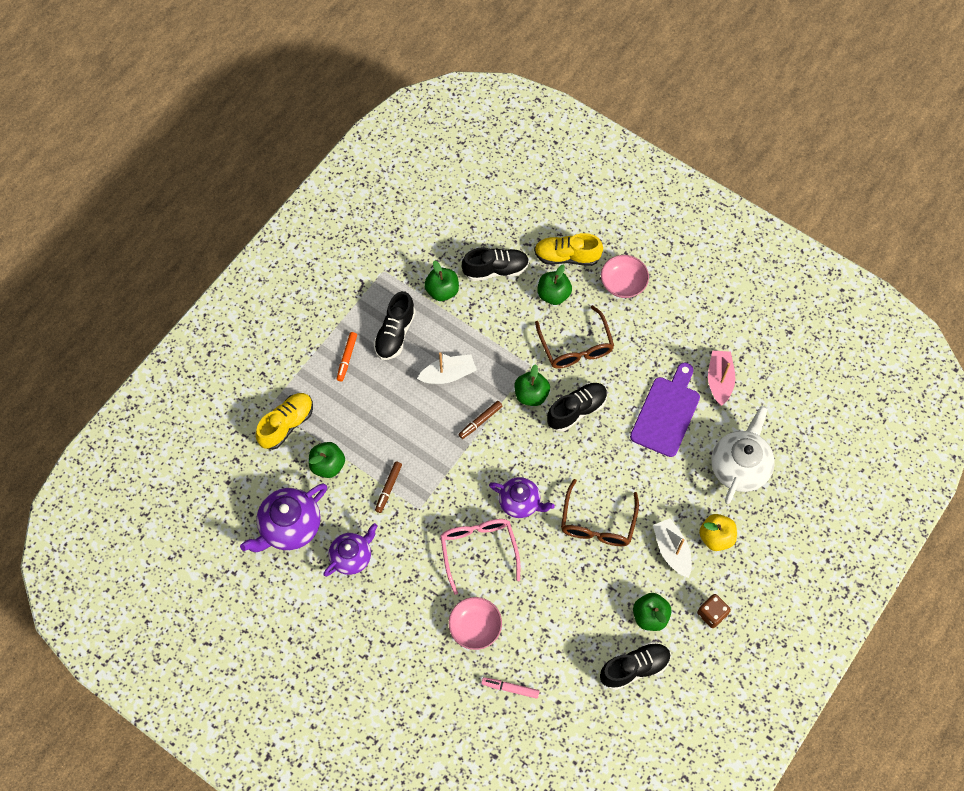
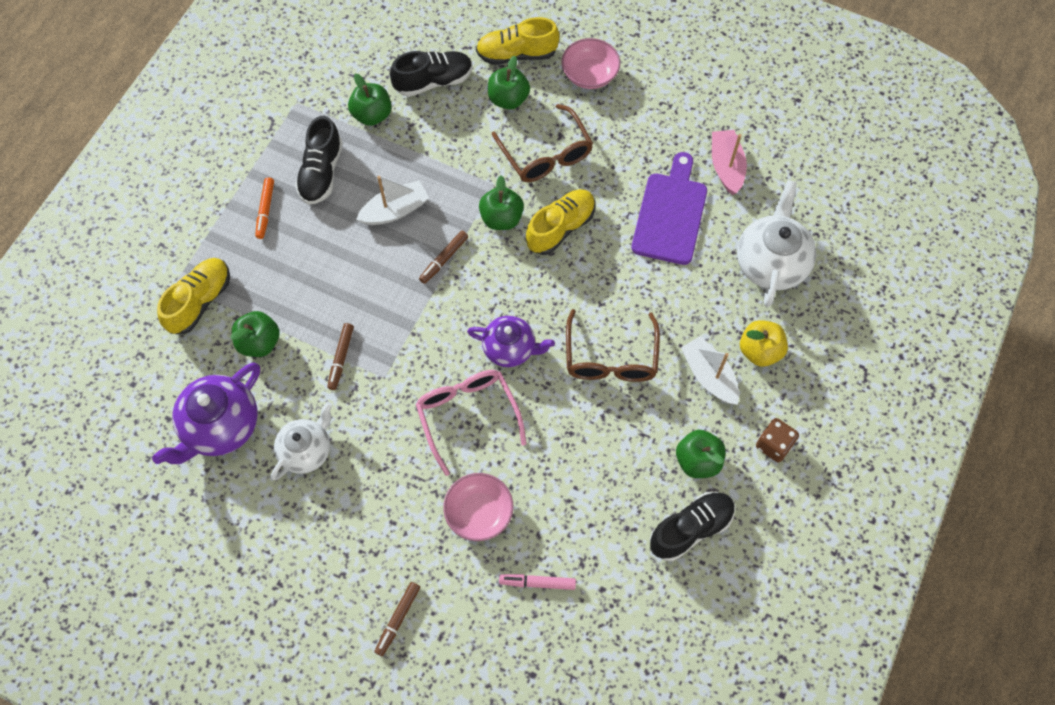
camera: 10 degrees left, 0 degrees up
purple teapot [323,523,378,576] -> white teapot [271,402,332,480]
black shoe [547,383,608,431] -> yellow shoe [526,189,595,255]
none -> brown marker [375,582,420,656]

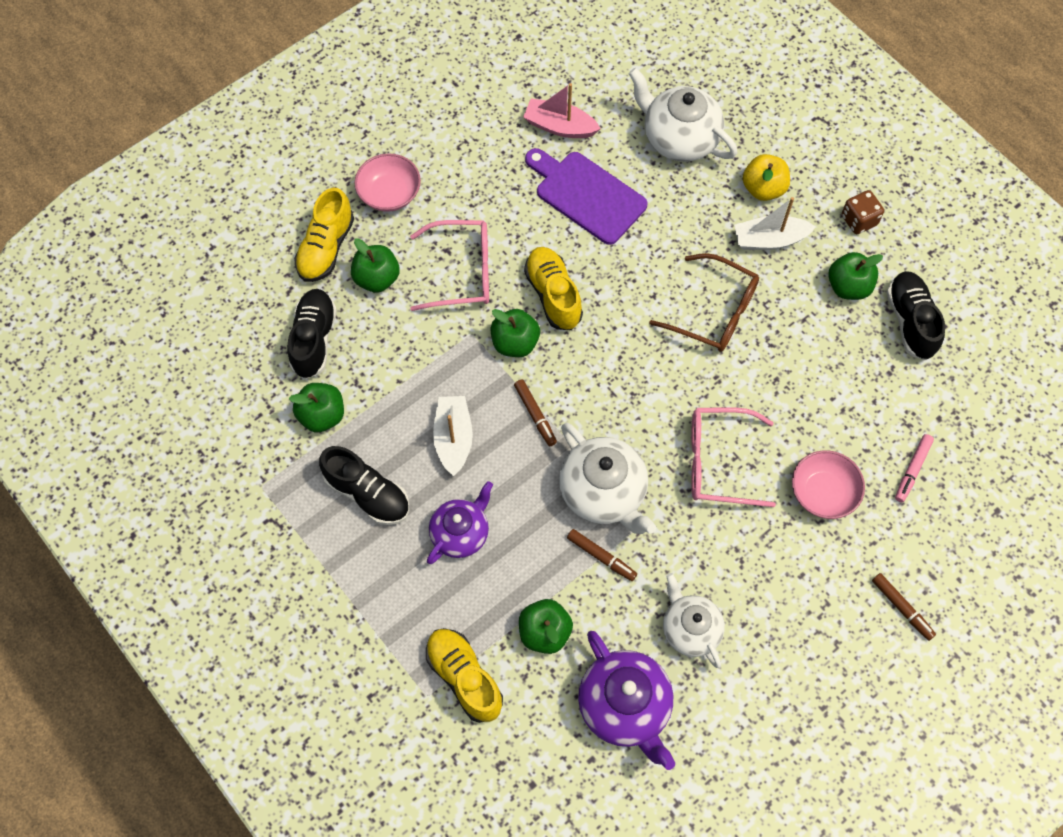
camera: 65 degrees left, 0 degrees up
orange marker [255,177,274,239] -> none
purple teapot [467,316,555,367] -> purple teapot moved to [427,481,493,564]
brown glasses [492,104,593,182] -> pink glasses [410,220,489,311]
none -> white teapot [559,423,656,534]

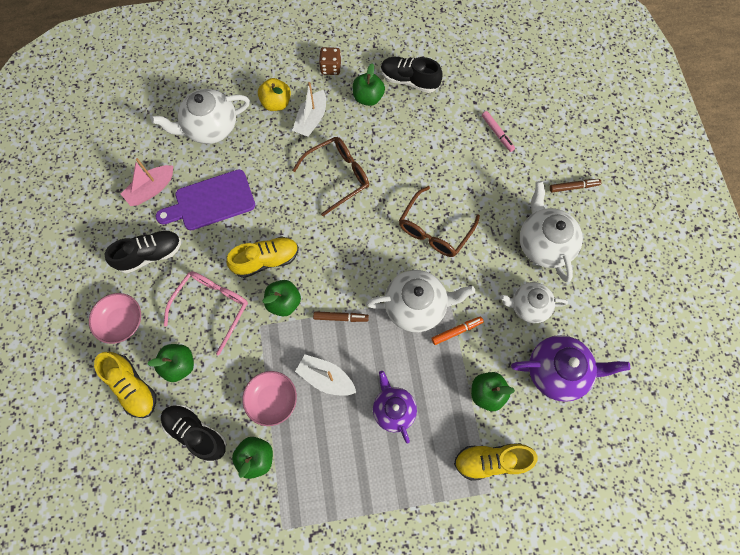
camera: 60 degrees left, 5 degrees up
black shoe [319,446,409,525] -> black shoe moved to [105,230,181,274]
yellow shoe [524,247,583,330] -> yellow shoe turned 150 degrees clockwise [226,236,299,278]
brown marker [567,529,637,581] -> orange marker [431,316,484,345]
pink glasses [691,407,776,507] -> brown glasses [399,186,480,257]
pink bowl [792,450,865,519] -> pink bowl moved to [242,371,297,426]
none -> white teapot [520,181,583,282]

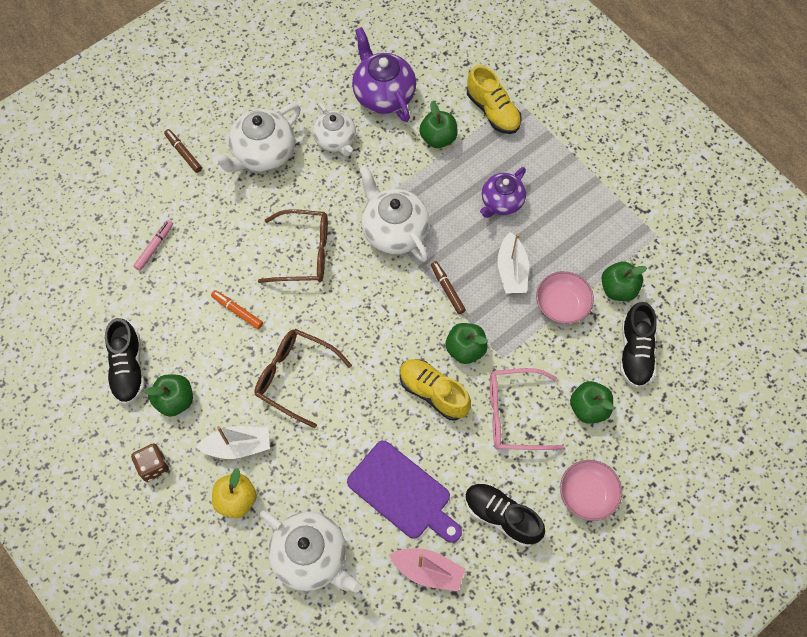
camera: 120 degrees left, 5 degrees down
yellow shoe [94,352,156,418] -> none
orange marker [431,316,484,345] -> orange marker moved to [211,290,263,329]

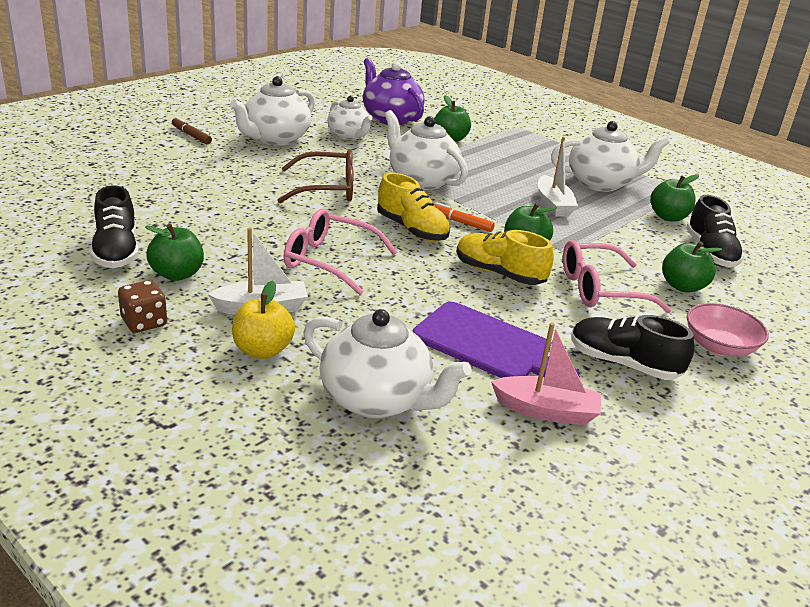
camera: 10 degrees left, 35 degrees down
pink marker [133,220,173,271] -> none
orange marker [211,290,263,329] -> orange marker moved to [434,202,495,232]
brown glasses [254,329,352,428] -> pink glasses [284,209,397,295]
brown marker [431,261,466,314] -> none
yellow shoe [467,65,522,134] -> yellow shoe moved to [377,173,450,241]
purple teapot [480,167,526,218] -> none
pink bowl [536,271,594,324] -> none
none -> white teapot [551,121,670,192]

